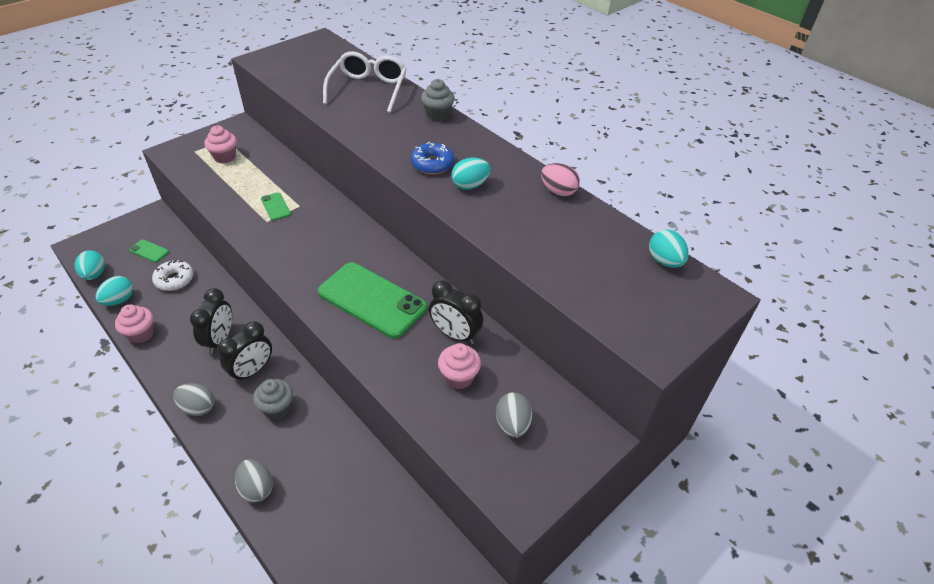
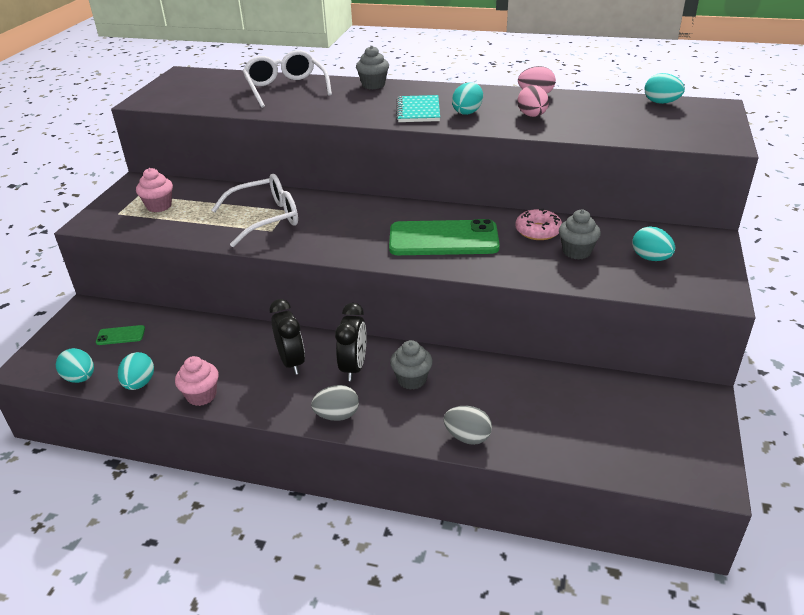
camera: 30 degrees left, 10 degrees down
white donut [152,259,194,291] -> none
green phone [261,192,291,221] -> white glasses [212,174,298,247]
blue donut [411,142,454,175] -> turquoise notebook [396,95,440,122]
black clock [429,280,483,344] -> pink donut [515,209,562,240]
pink cupcake [438,343,481,389] -> grey cupcake [559,209,601,260]
grey egg [496,392,532,438] -> turquoise egg [632,226,675,261]
none -> pink egg [518,85,549,117]

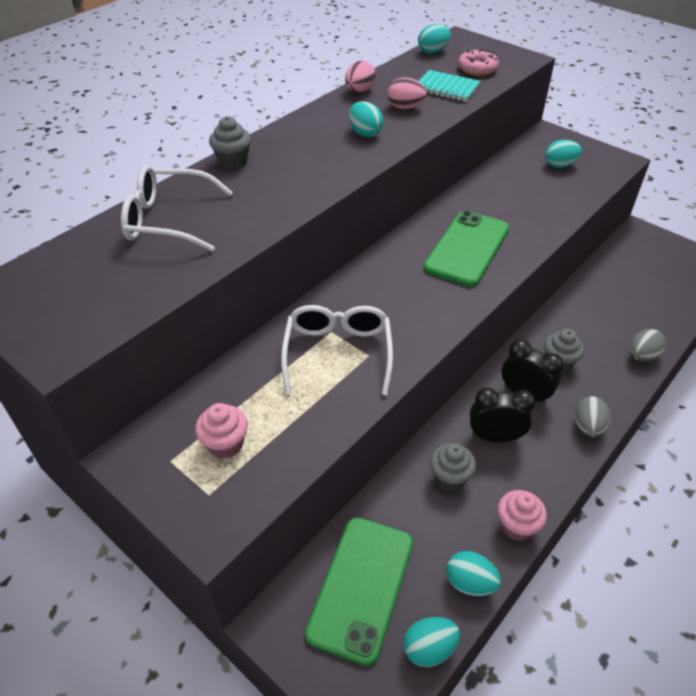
camera: 65 degrees left, 10 degrees up
green phone [96,325,145,345] -> green phone [305,517,413,666], size x2.34
turquoise notebook [396,95,440,122] -> turquoise notebook moved to [419,70,481,102]
pink donut [515,209,562,240] -> pink donut moved to [458,49,499,76]
grey cupcake [559,209,601,260] -> grey cupcake moved to [430,443,476,491]

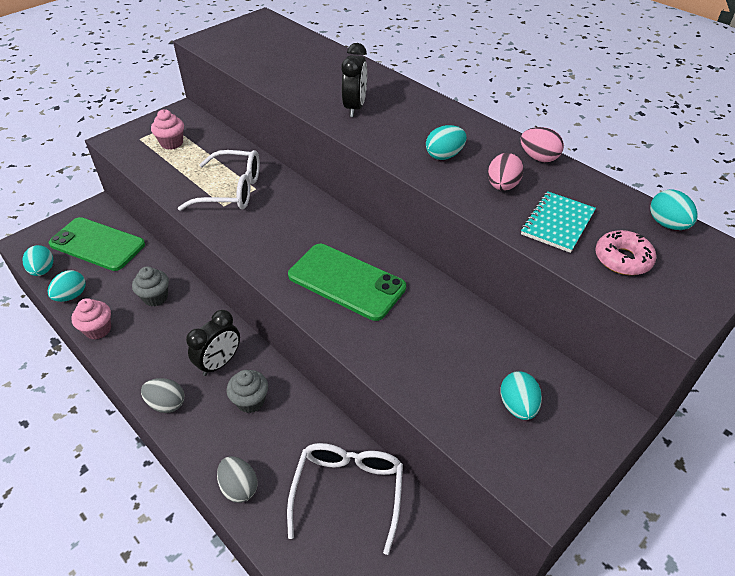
camera: 95 degrees right, 0 degrees up
white glasses [121,165,233,252] -> white glasses moved to [287,443,403,555]
grey cupcake [209,116,251,169] -> none
black clock [470,388,535,442] -> black clock moved to [341,43,367,117]

